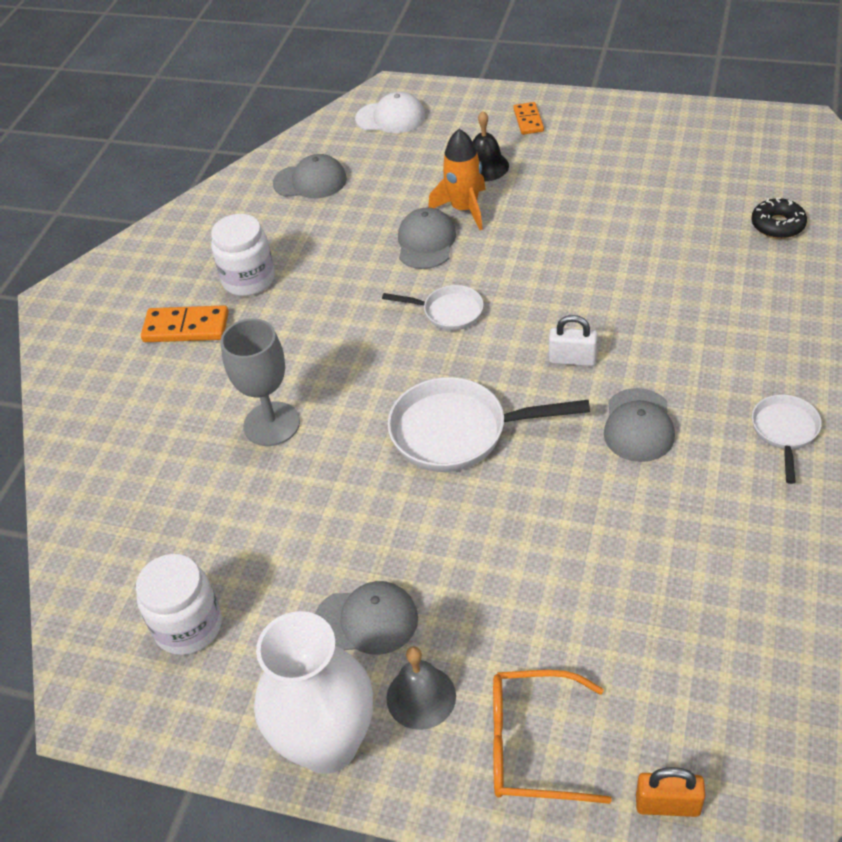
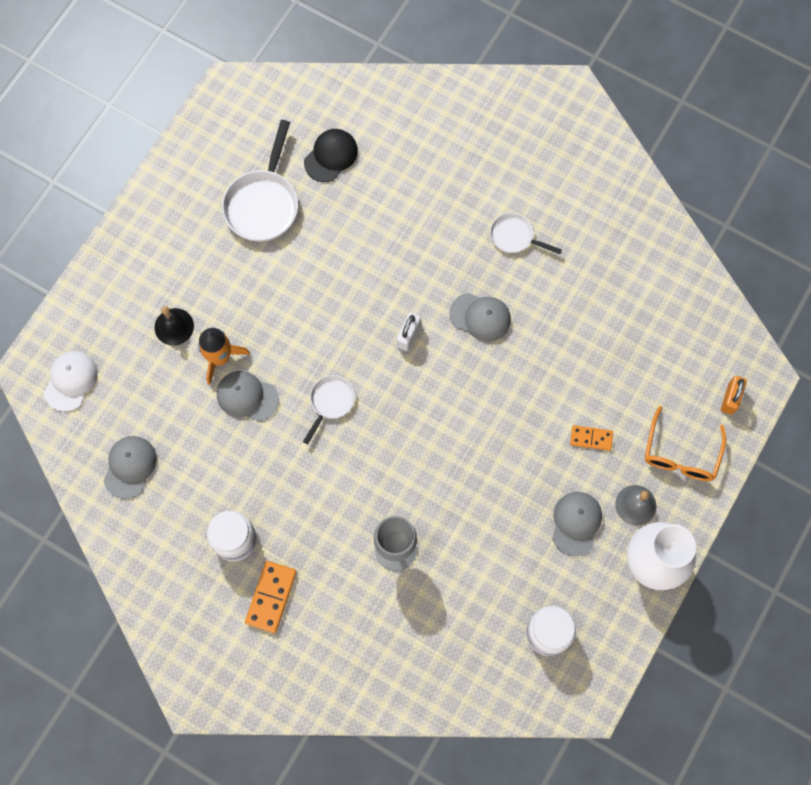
camera: 80 degrees left, 25 degrees up
white pan [388,377,590,472] -> white pan moved to [222,120,298,242]
orange domino [513,102,544,135] -> orange domino moved to [570,425,613,451]
black donut [751,197,807,239] -> black cap [304,129,358,182]

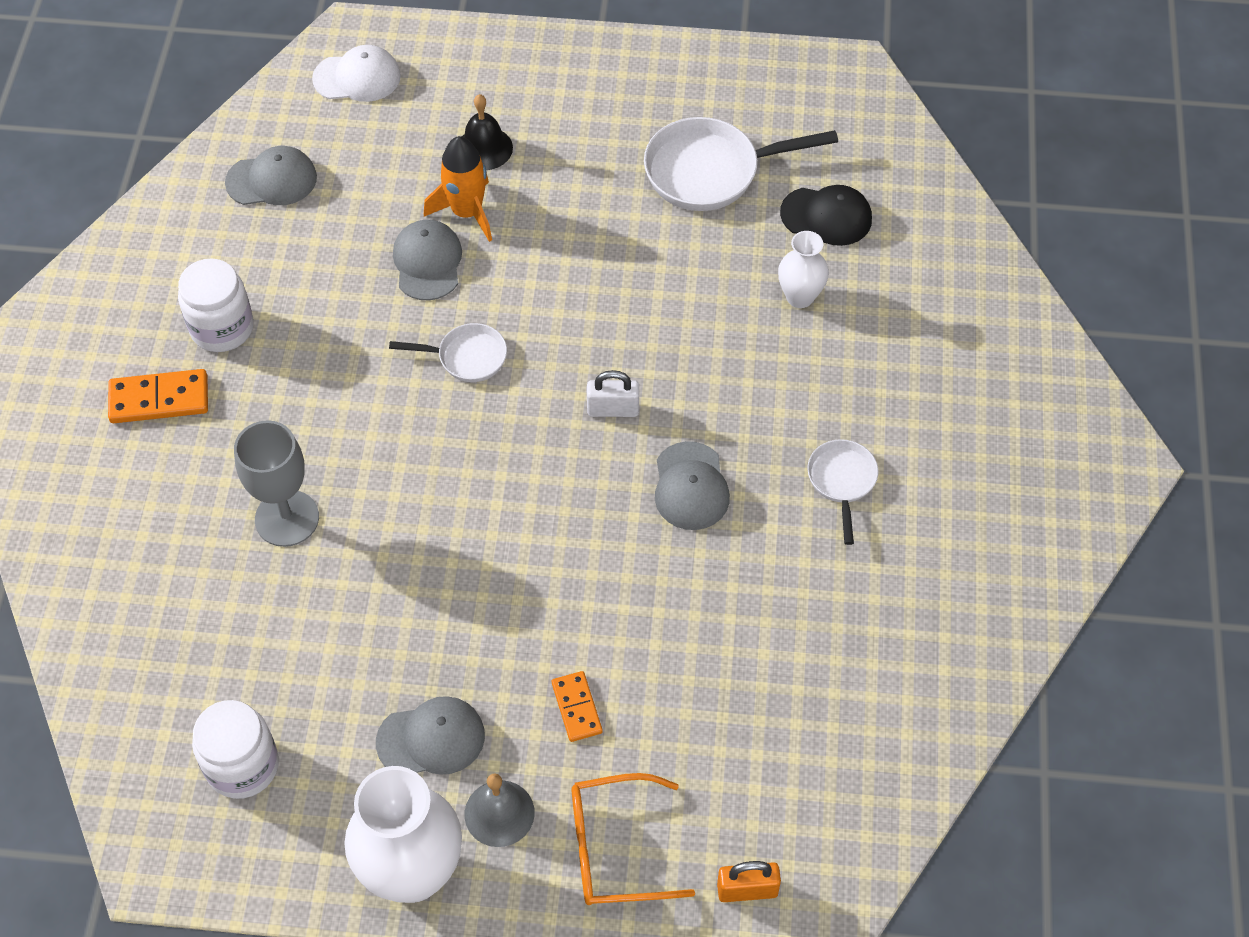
camera: 65 degrees right, 15 degrees down
none -> white vase [778,231,829,308]

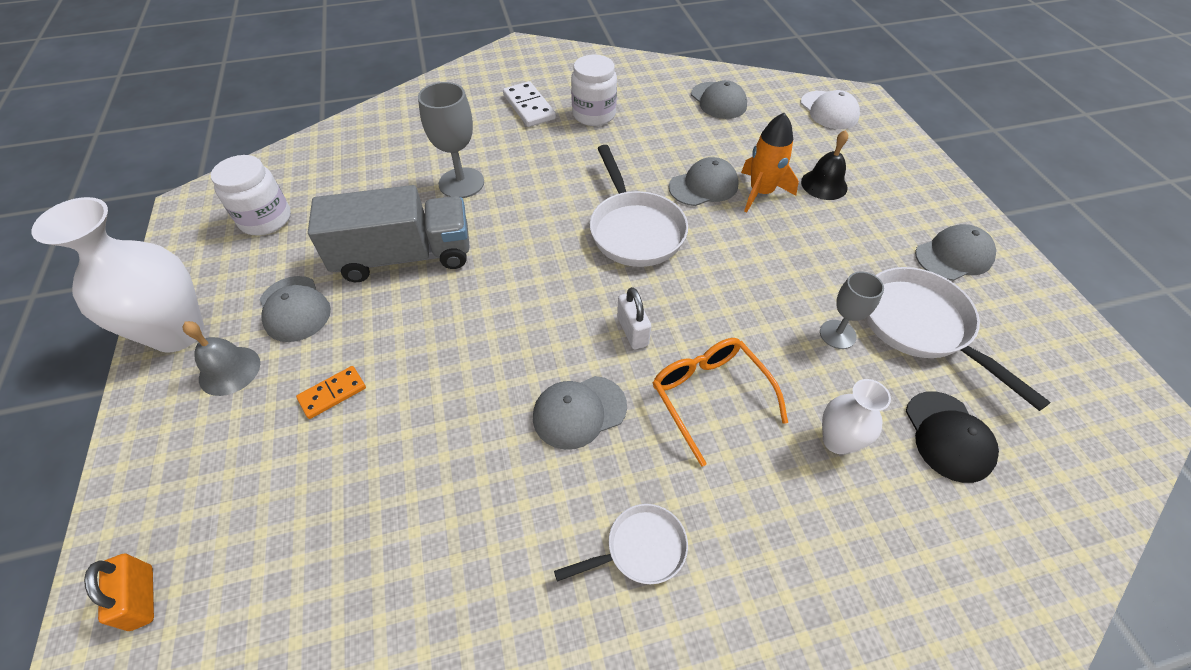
camera: 70 degrees right, 5 degrees down
orange domino [108,369,208,423] -> white domino [503,81,556,127]
white pan [389,323,507,382] -> white pan [590,145,688,267], size x1.77
orange glasses [572,773,695,905] -> orange glasses moved to [652,338,788,467]
none -> grey truck [308,185,470,282]
none -> grey goblet [820,271,884,349]
none -> grey cap [915,224,996,281]

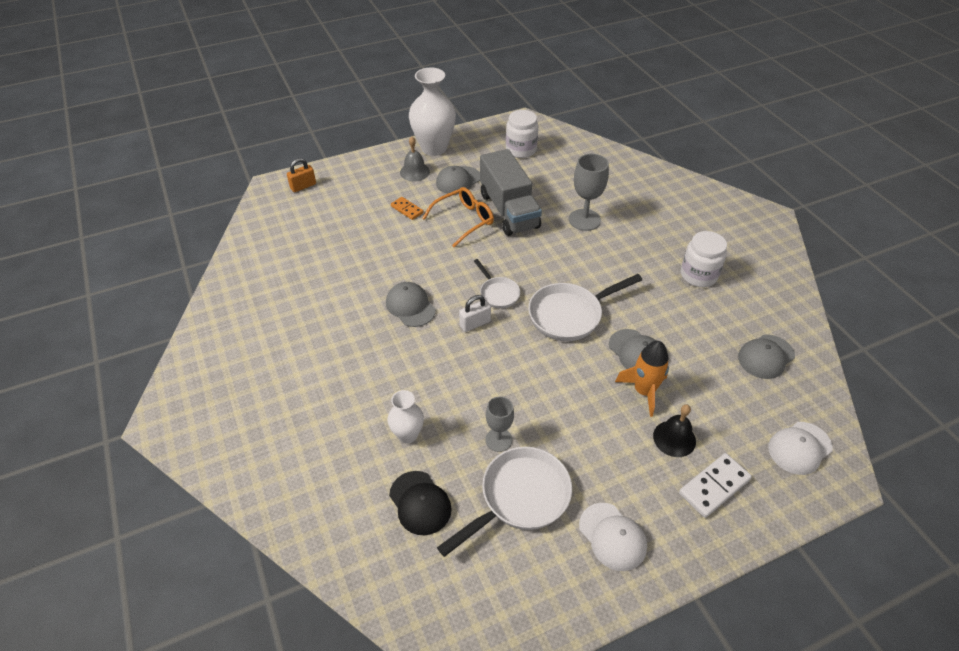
camera: 80 degrees right, 5 degrees down
white domino [503,81,556,127] -> white domino moved to [679,453,752,518]
white pan [554,504,688,584] -> white pan moved to [474,259,520,309]
orange glasses [652,338,788,467] -> orange glasses moved to [422,187,494,247]
black cap [906,391,999,483] -> black cap turned 105 degrees counterclockwise [389,471,452,535]
grey cap [915,224,996,281] -> white cap [579,503,647,571]

